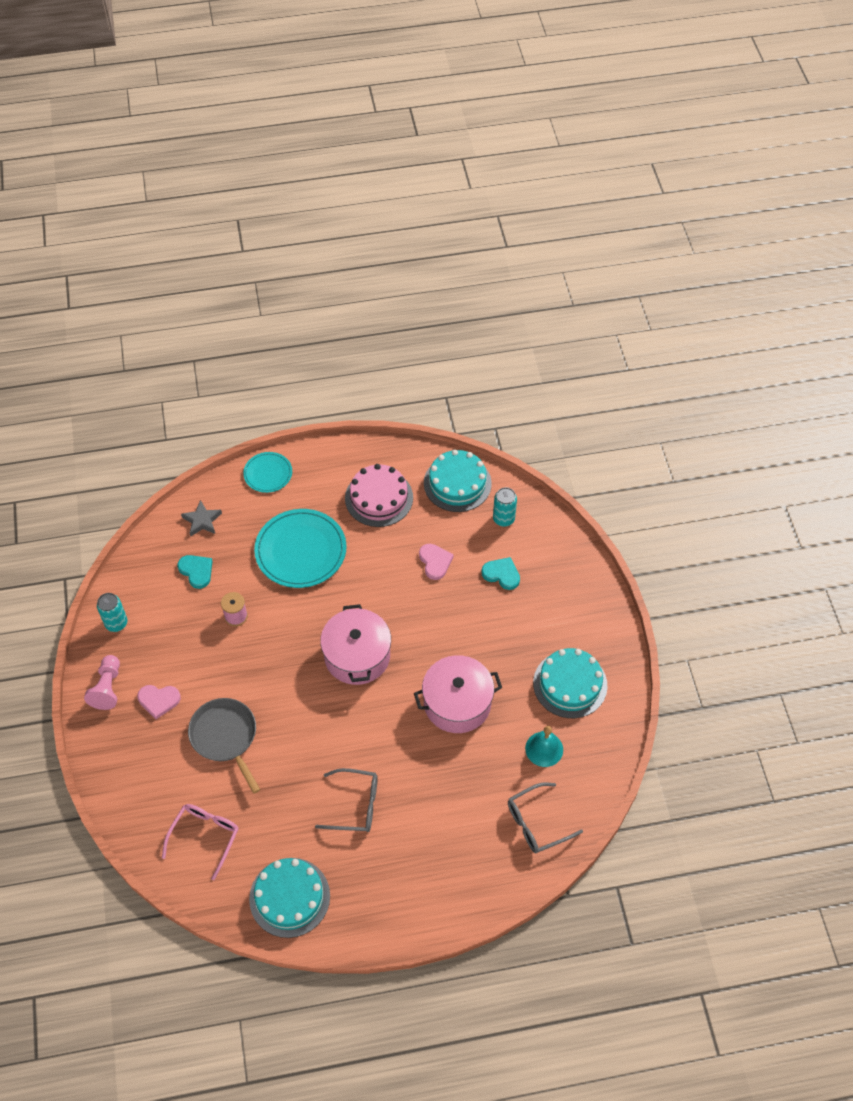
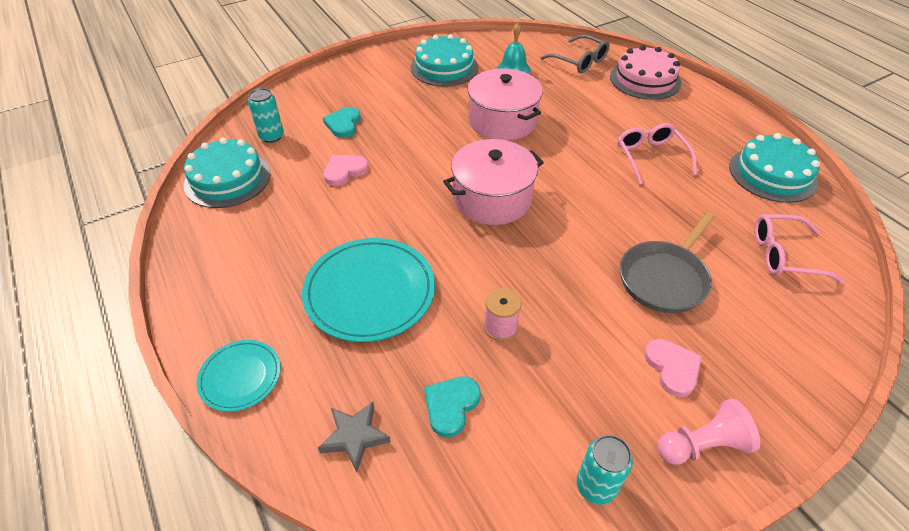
camera: 110 degrees left, 10 degrees down
grey glasses [315,768,378,832] -> pink glasses [618,123,697,184]
pink cake [345,464,413,527] -> pink cake moved to [610,45,681,100]

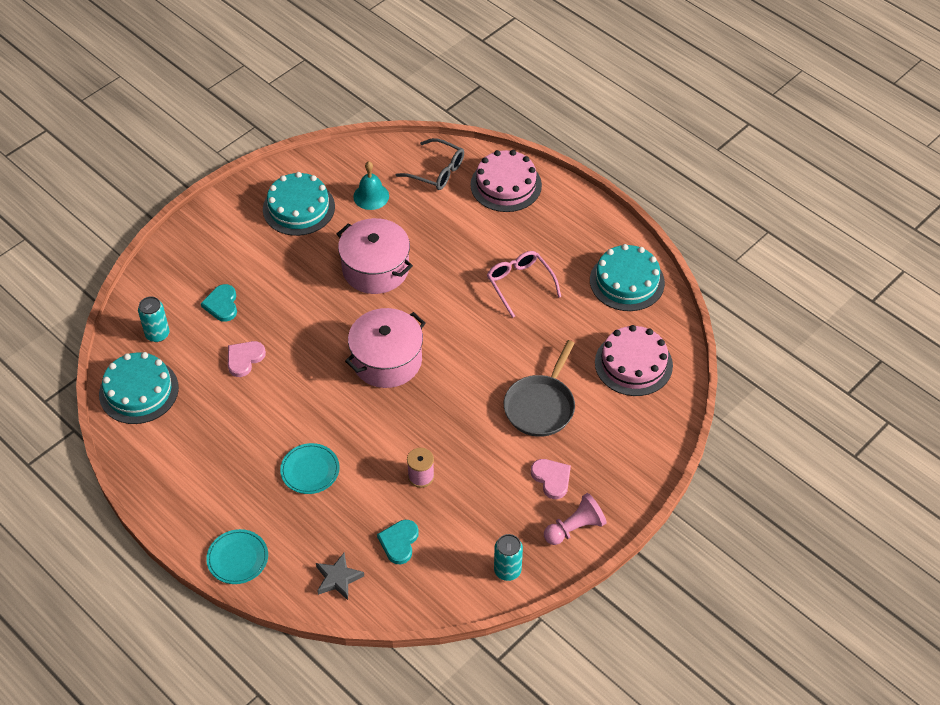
camera: 15 degrees left, 5 degrees up
turquoise plate [302,238,435,342] -> turquoise plate [280,443,340,494], size x0.55
pink glasses [755,214,844,283] -> pink cake [595,325,673,396]

